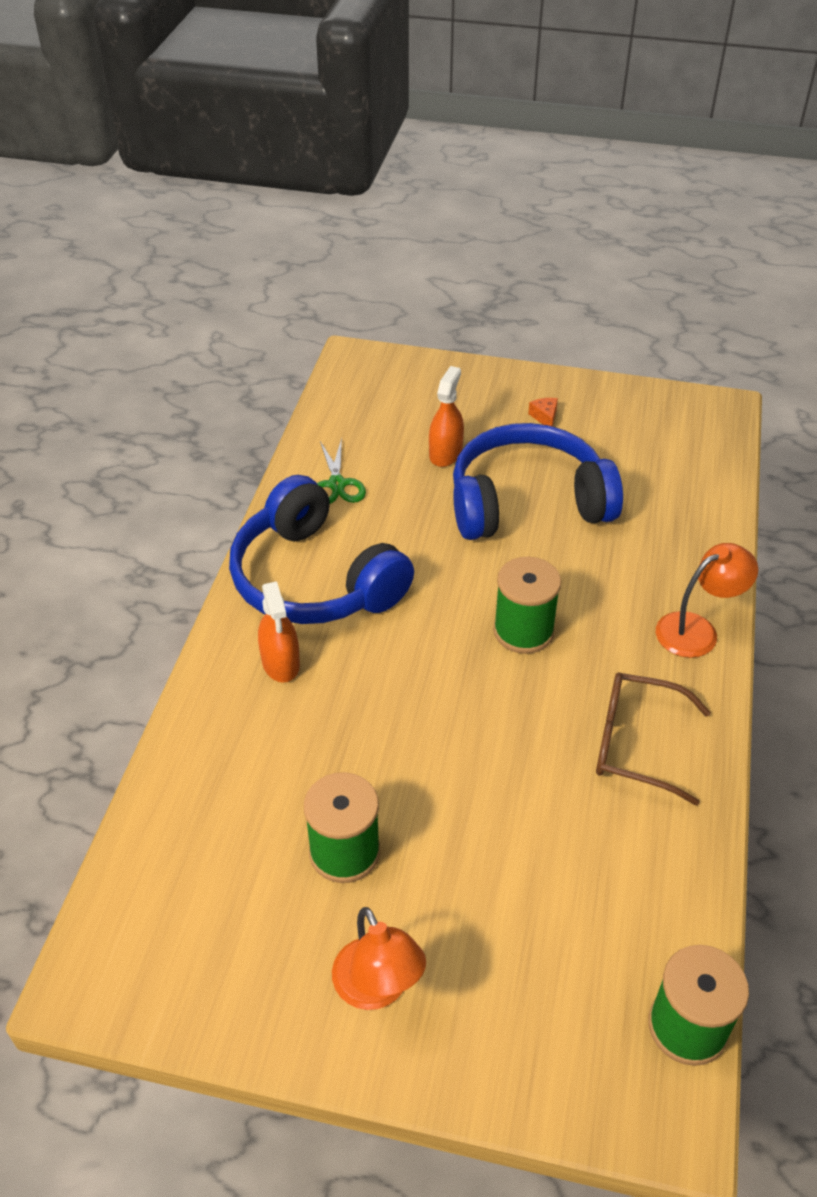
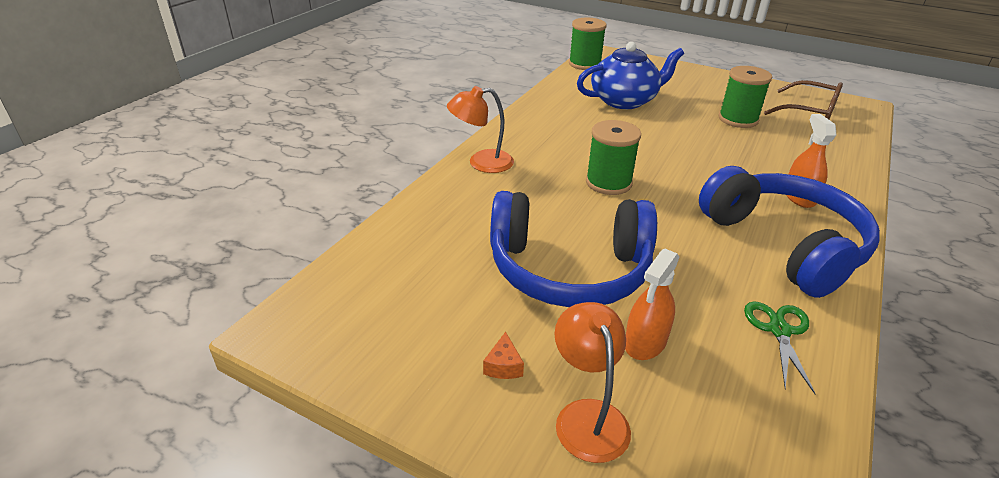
camera: 165 degrees left, 10 degrees down
orange lamp [332,907,426,1010] -> orange lamp moved to [554,302,631,463]
brown glasses [596,673,711,806] -> brown glasses moved to [764,80,843,119]
none -> blue teapot [577,42,684,109]

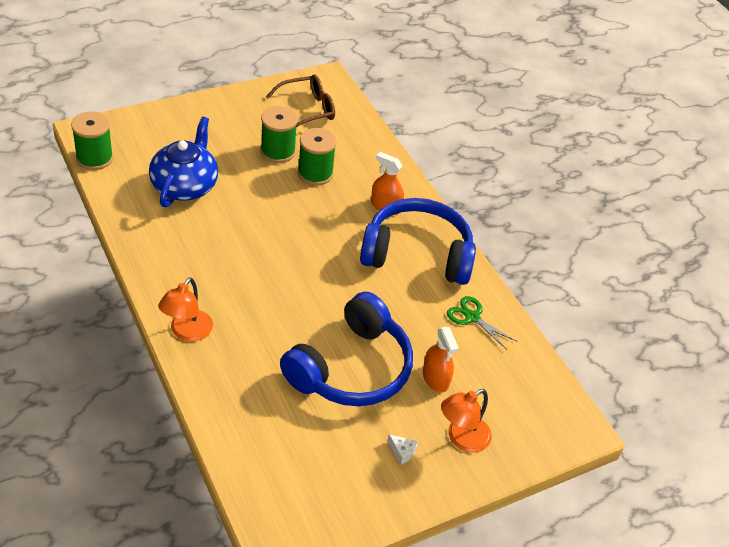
camera: 60 degrees left, 10 degrees up
orange cheese [483,332,524,379] -> white cheese [387,434,418,465]
orange lamp [554,302,631,463] -> orange lamp turned 60 degrees counterclockwise [441,389,492,453]
green spool [586,120,641,195] -> green spool moved to [298,128,337,185]

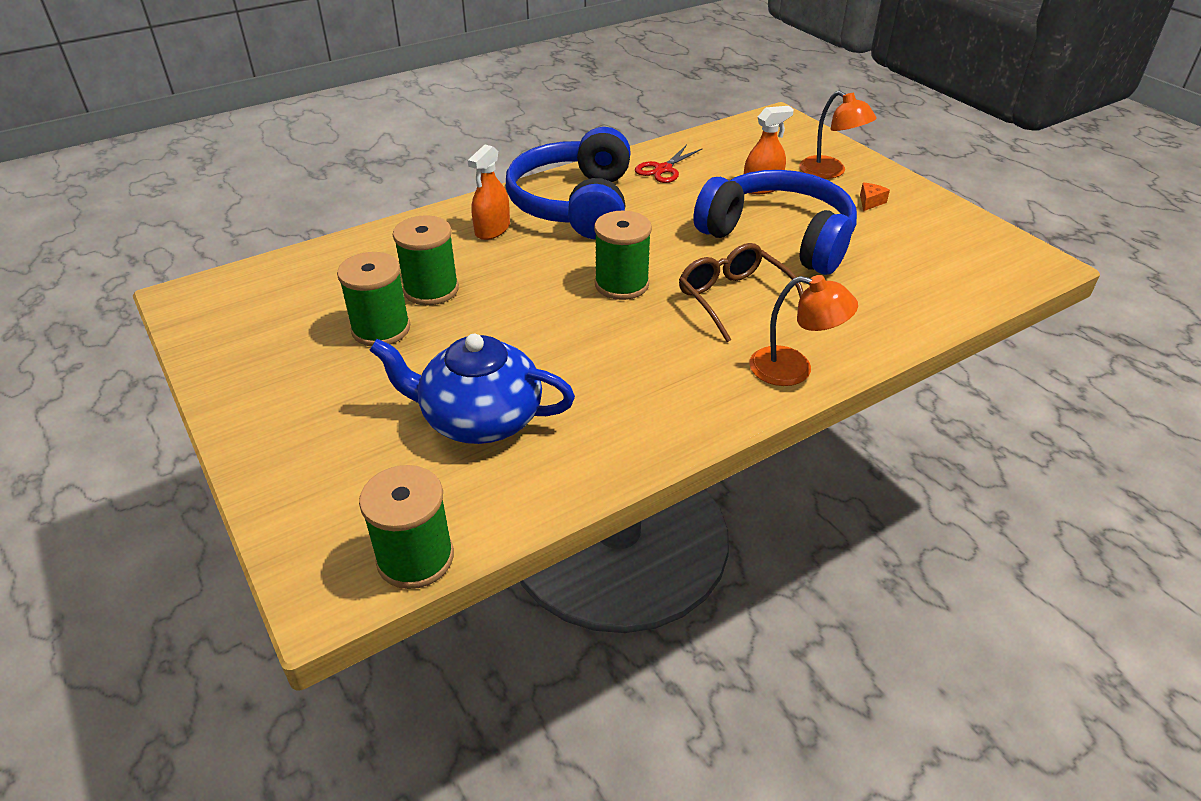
camera: 90 degrees left, 5 degrees down
brown glasses [266,74,335,127] -> brown glasses moved to [679,243,804,342]
white cheese [387,434,418,465] -> orange cheese [860,183,890,211]
green scissors [447,296,516,350] -> red scissors [635,145,703,183]
none -> green spool [594,211,652,300]

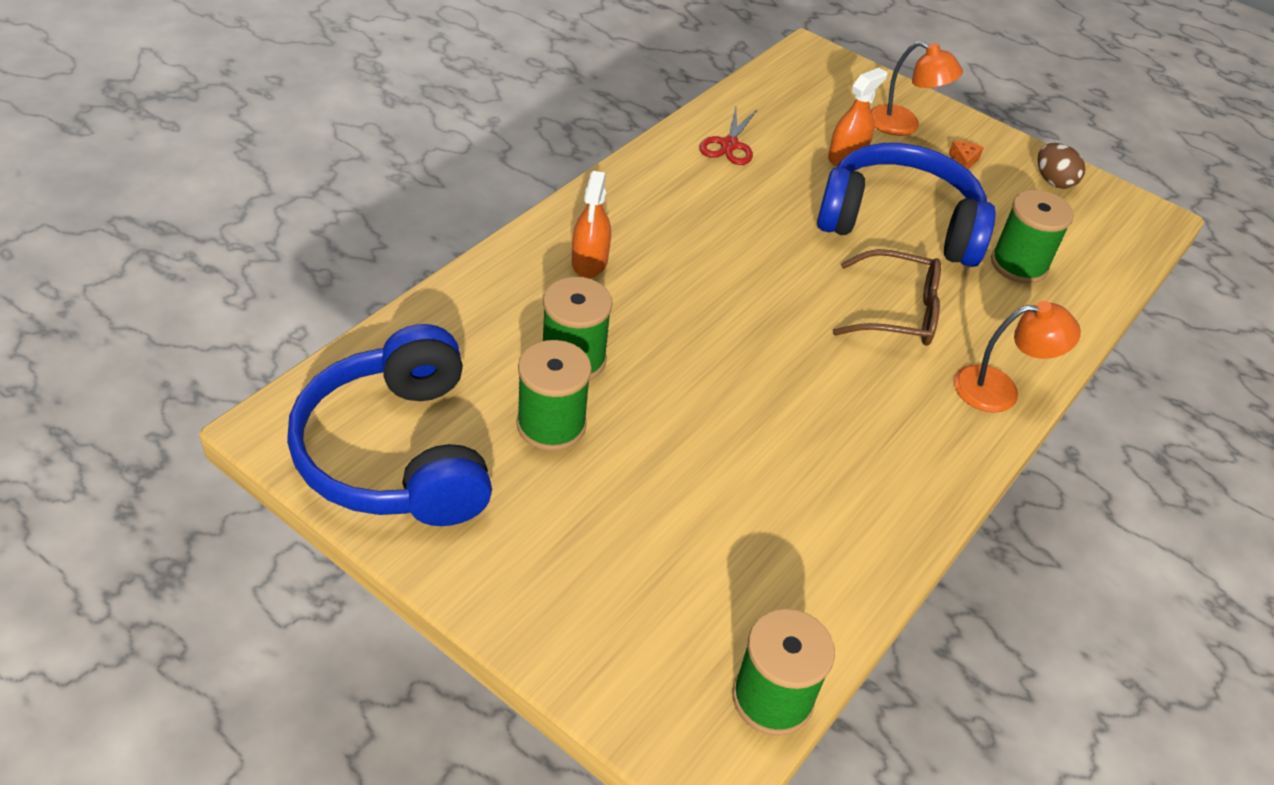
camera: 25 degrees left, 5 degrees up
blue teapot [369,334,575,444] -> none
blue headphones [506,127,631,239] -> blue headphones moved to [287,324,492,526]
green spool [594,211,652,300] -> green spool moved to [991,190,1074,284]
brown glasses [679,243,804,342] -> brown glasses turned 150 degrees clockwise [833,249,941,346]
none -> brown egg [1038,143,1085,189]

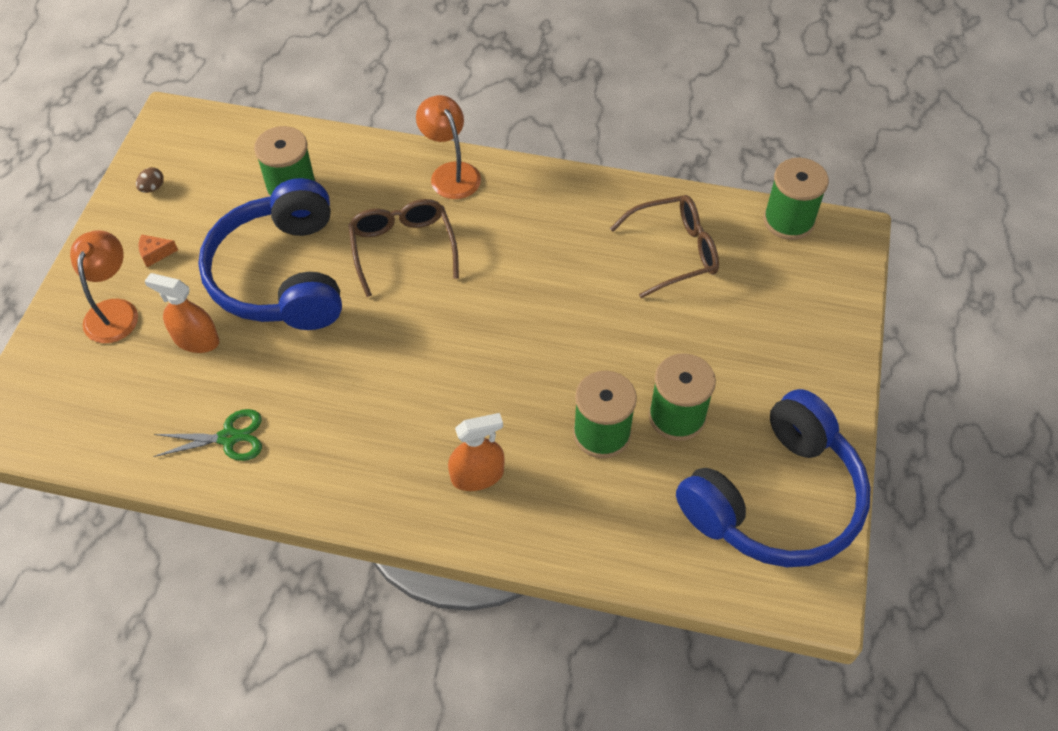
camera: 110 degrees left, 10 degrees up
red scissors [699,107,757,165] -> green scissors [153,409,262,461]
brown egg [1038,143,1085,189] -> brown egg [136,167,164,193], size x0.61
none -> brown glasses [610,195,719,298]

